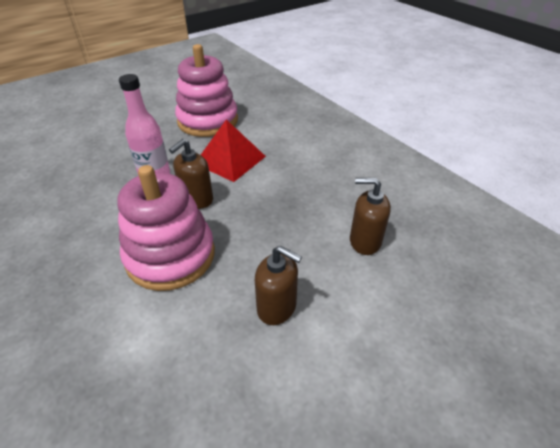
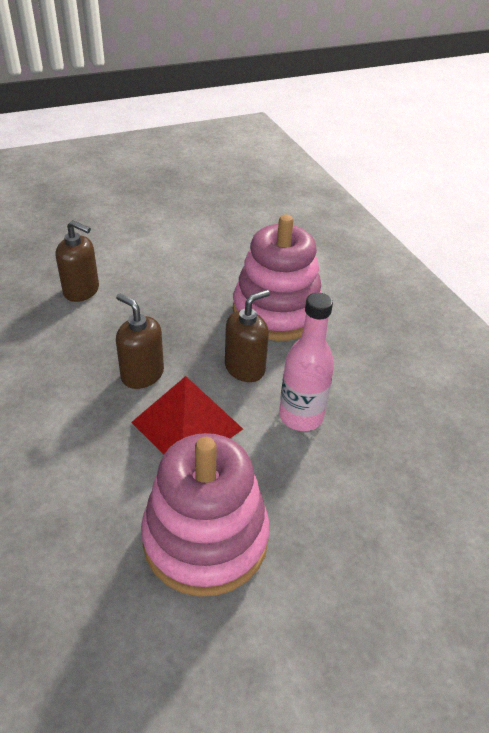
camera: 170 degrees left, 0 degrees up
brown soap dispenser [255,246,302,325] -> brown soap dispenser moved to [116,294,164,389]

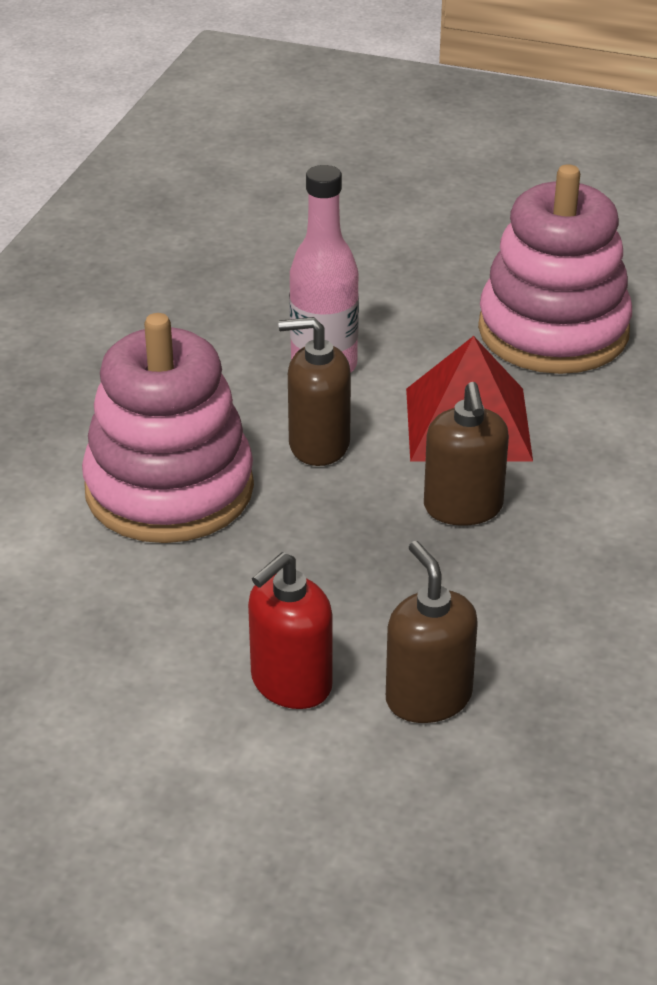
camera: 135 degrees left, 5 degrees down
none -> red soap dispenser [248,552,333,709]

